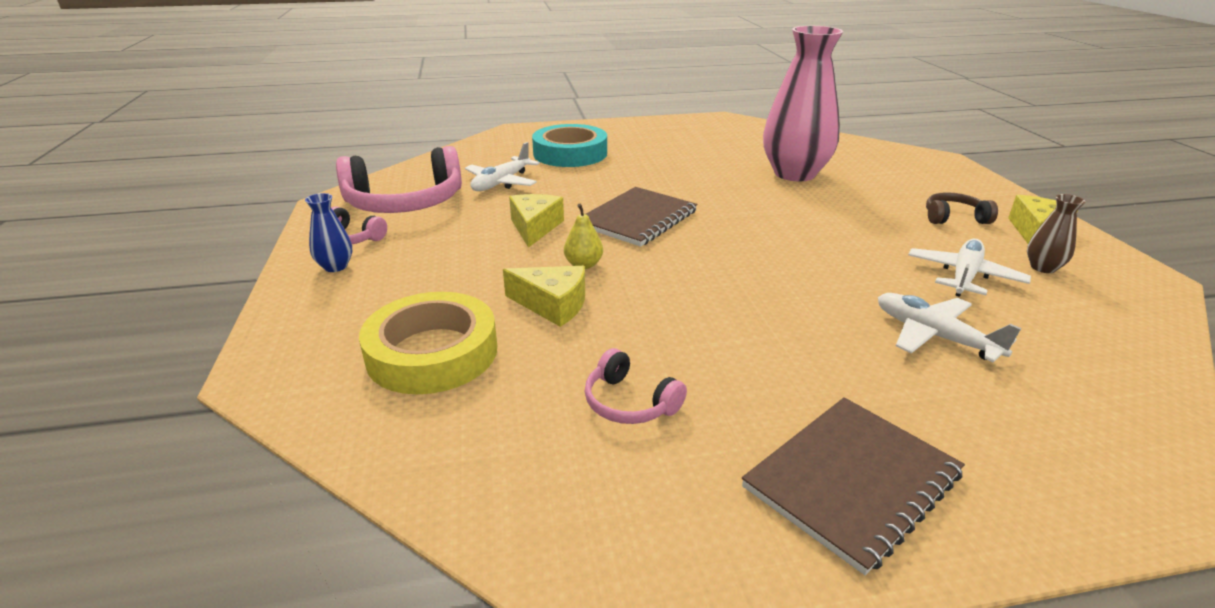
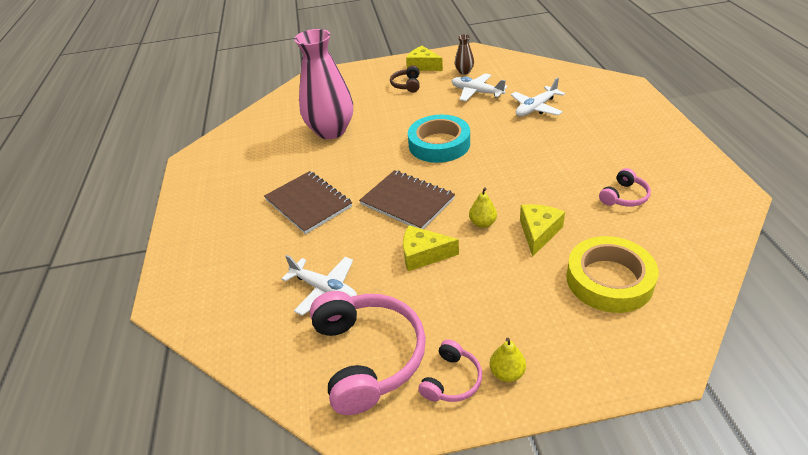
camera: 85 degrees left, 10 degrees up
blue vase [305,193,352,272] -> yellow pear [490,337,526,382]
turquoise tape [532,124,607,167] -> turquoise tape moved to [408,115,470,163]
brown notebook [742,397,965,575] -> brown notebook moved to [264,171,352,234]

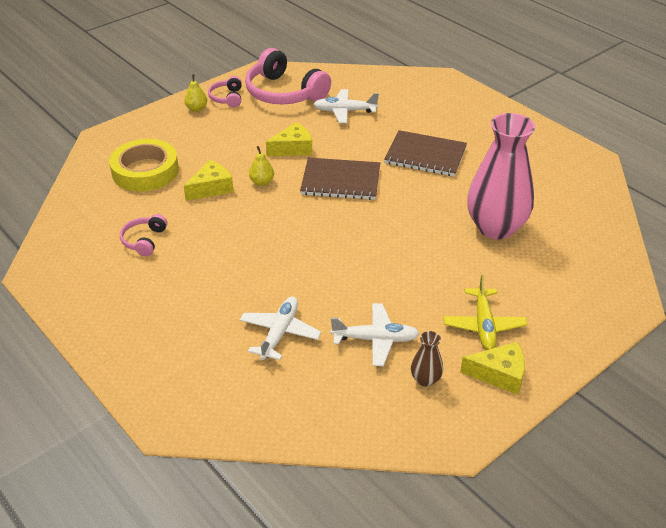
camera: 145 degrees right, 0 degrees up
brown headphones [390,65,420,93] -> yellow plane [443,274,528,350]
turquoise tape [408,115,470,163] -> none
yellow cheese [520,204,565,257] -> yellow cheese turned 120 degrees counterclockwise [184,160,234,201]

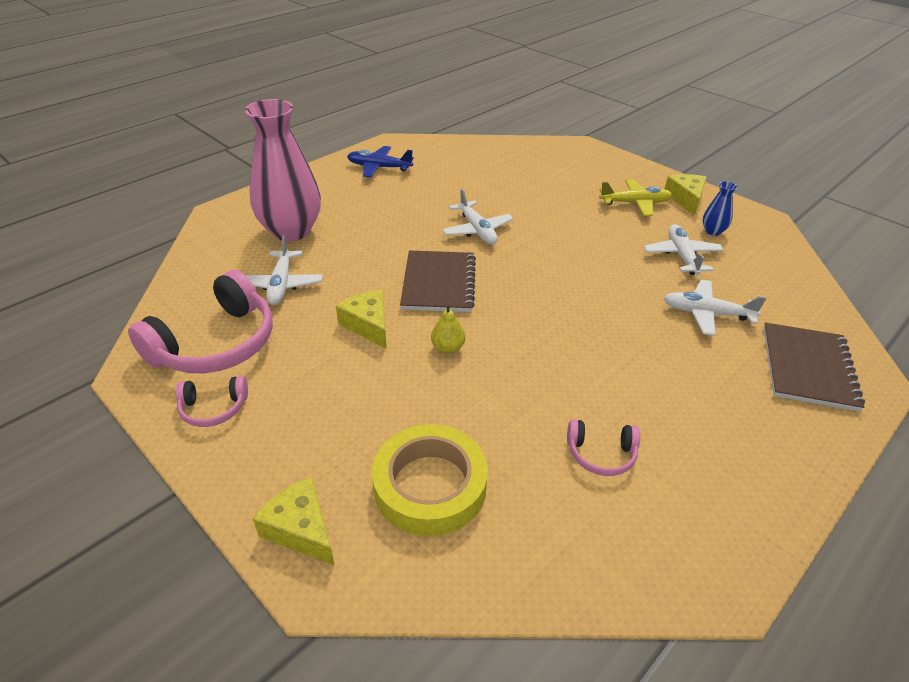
camera: 95 degrees left, 0 degrees up
yellow pear [184,74,207,112] -> none
yellow cheese [184,160,234,201] -> yellow cheese moved to [253,477,335,566]
brown notebook [384,130,467,177] -> brown notebook moved to [763,323,865,411]
brown vase [411,331,443,387] -> blue vase [703,181,738,236]
pink vase [467,113,535,239] -> pink vase moved to [245,99,321,242]
none -> blue plane [347,146,414,177]
none -> white plane [442,189,514,244]

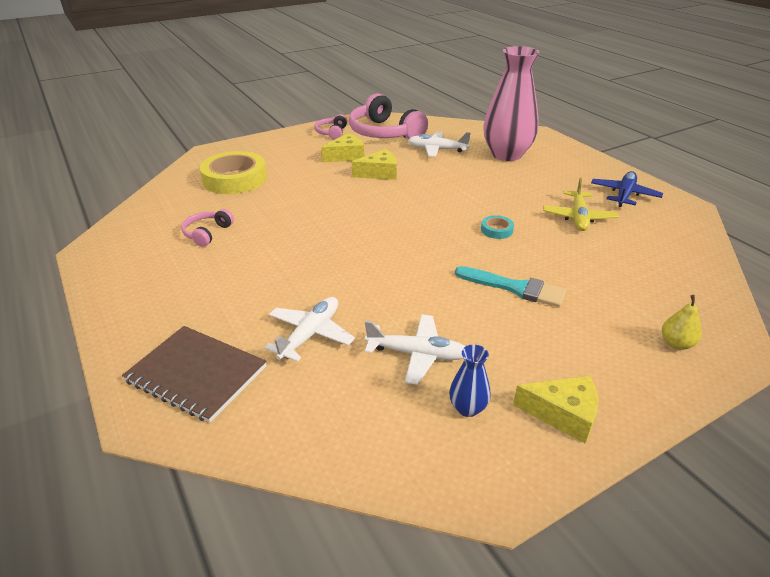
camera: 105 degrees right, 5 degrees down
yellow cheese [253,477,335,566] -> yellow cheese moved to [321,133,364,162]
brown notebook [400,250,476,312] -> none
yellow pear [431,304,465,354] -> yellow pear moved to [662,295,702,350]
white plane [442,189,514,244] -> turquoise tape [481,215,514,239]
yellow plane [599,179,673,216] -> yellow plane moved to [543,178,619,231]
none -> turquoise brush [455,266,567,307]

